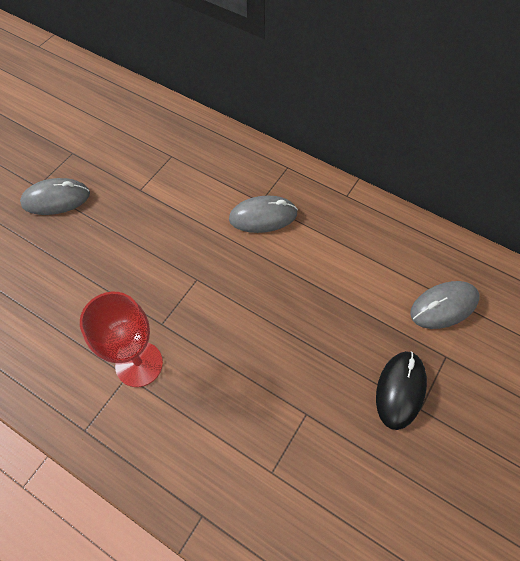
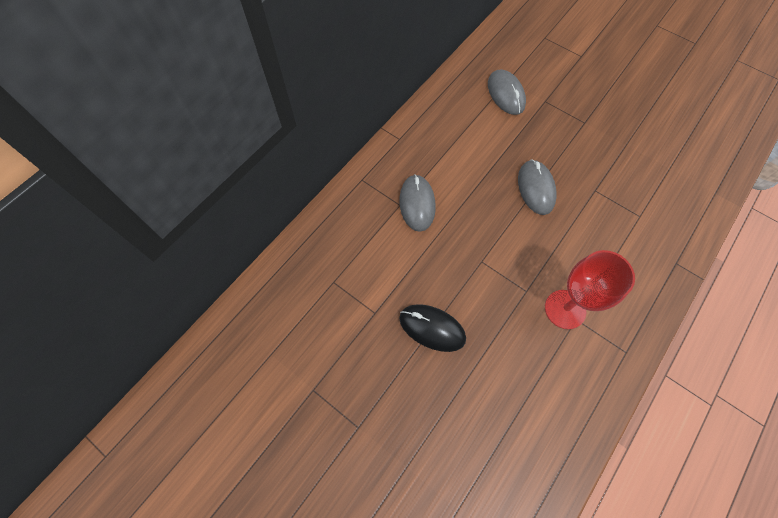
camera: 85 degrees left, 5 degrees up
grey mouse [20,178,90,215] -> grey mouse moved to [518,159,557,215]
black mouse [376,351,427,430] -> black mouse moved to [399,304,466,352]

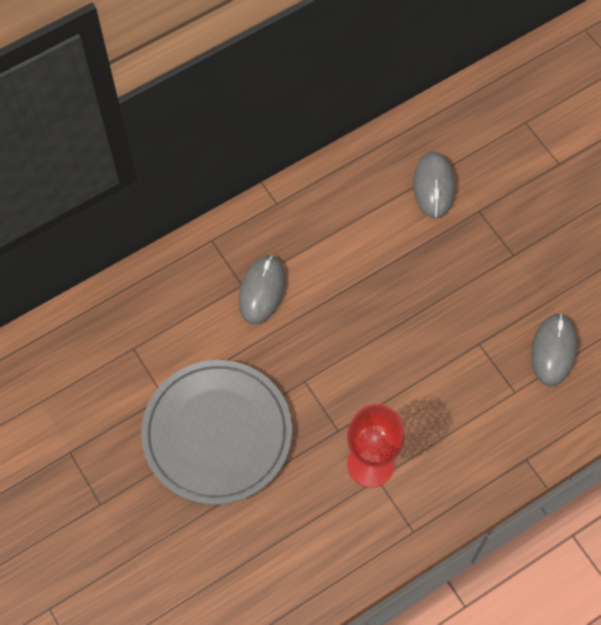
camera: 20 degrees right, 0 degrees up
black mouse [399,304,466,352] -> grey plate [141,360,292,505]
grey mouse [518,159,557,215] -> grey mouse moved to [531,313,577,386]

